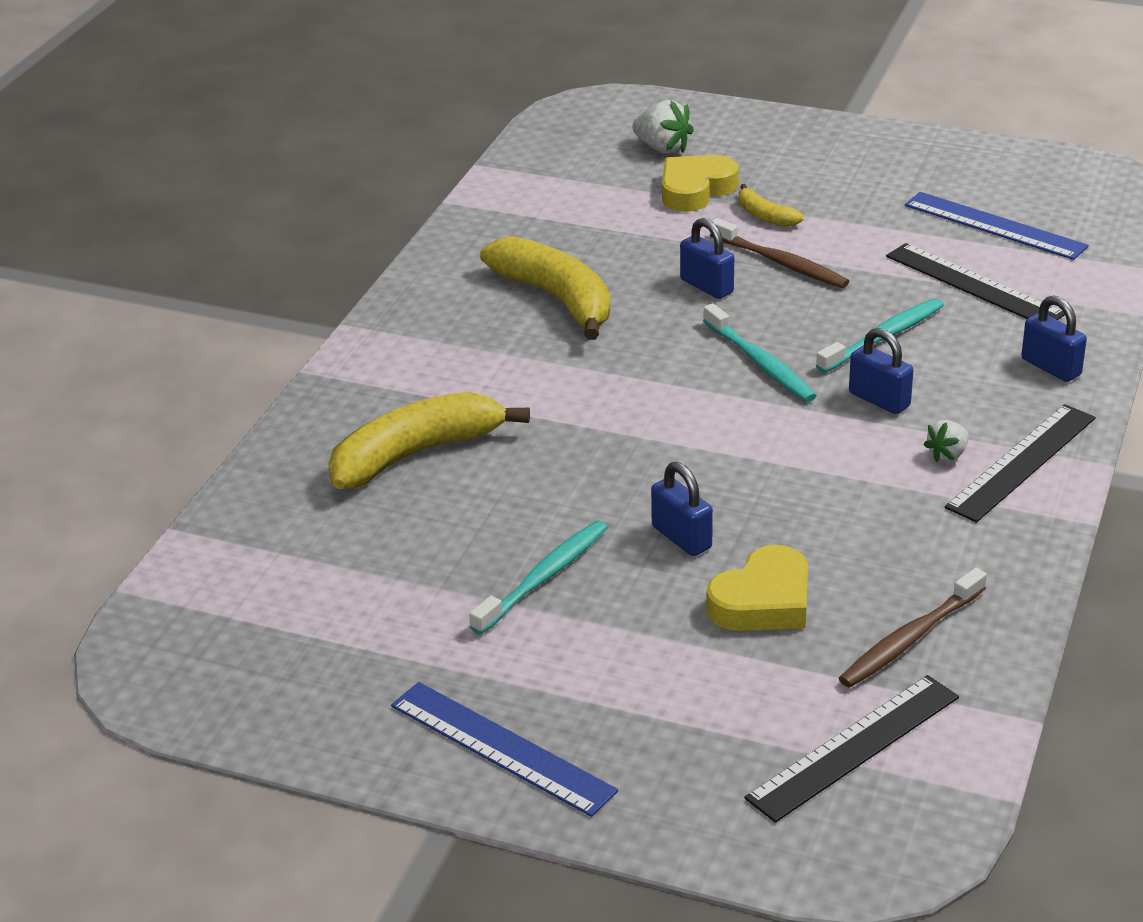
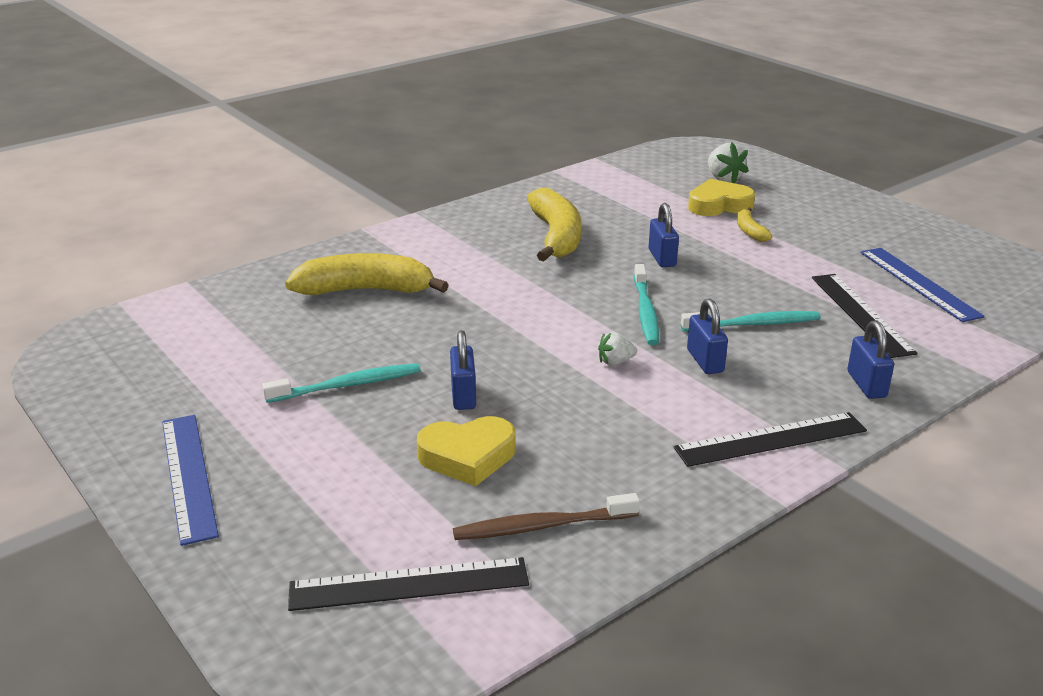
camera: 30 degrees right, 5 degrees down
brown toothbrush [710,218,849,288] -> none
white strawberry [923,420,969,462] -> white strawberry moved to [598,332,637,365]

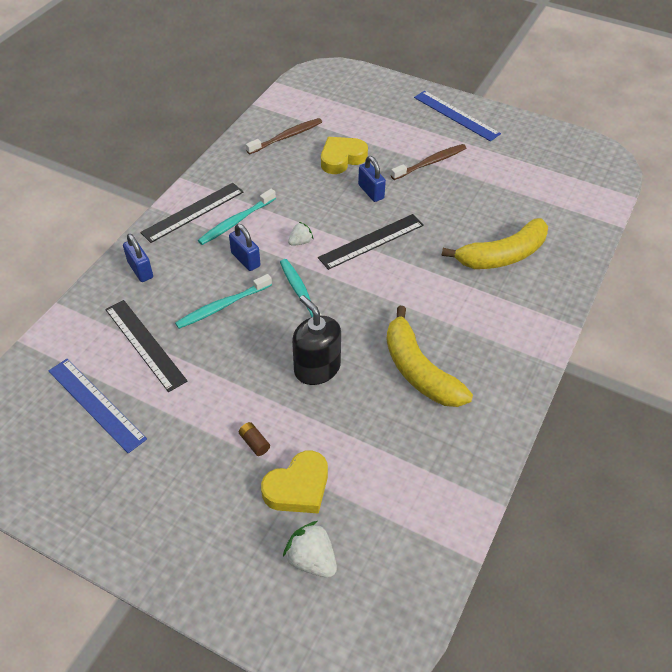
camera: 155 degrees right, 20 degrees up
turquoise toothbrush [262,363,421,403] -> turquoise toothbrush moved to [198,189,276,245]
black ruler [288,557,529,611] -> black ruler moved to [318,214,424,270]
blue padlock [649,203,679,267] -> black soap dispenser [292,295,341,385]
yellow banana [737,208,773,242] -> brown battery [239,422,270,456]
none -> brown toothbrush [391,144,466,180]

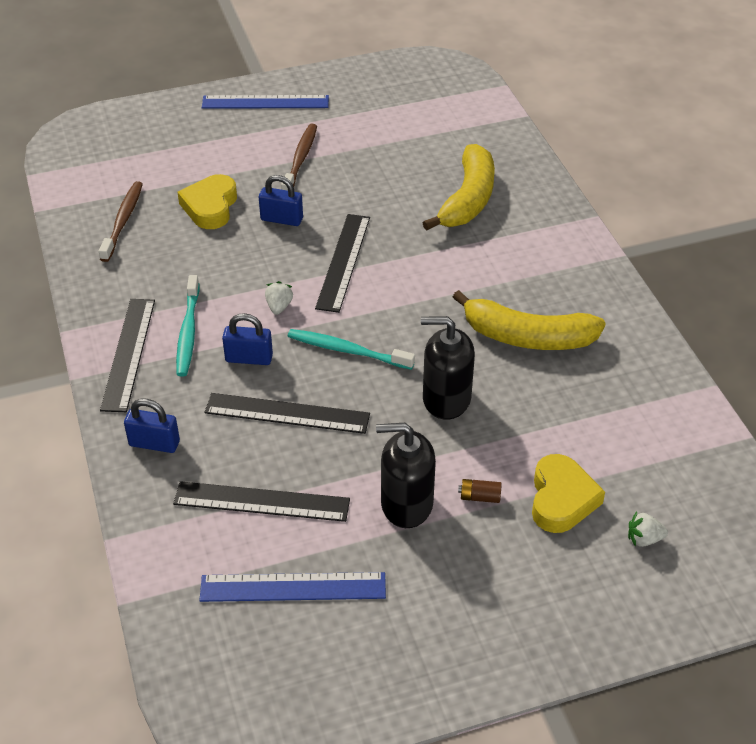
camera: 45 degrees left, 5 degrees down
turquoise toothbrush [175,274,272,329] -> black ruler [204,393,370,434]
white strawberry [283,521,337,578] -> white strawberry [628,512,668,547], size x0.62
none -> black soap dispenser [376,423,436,528]

